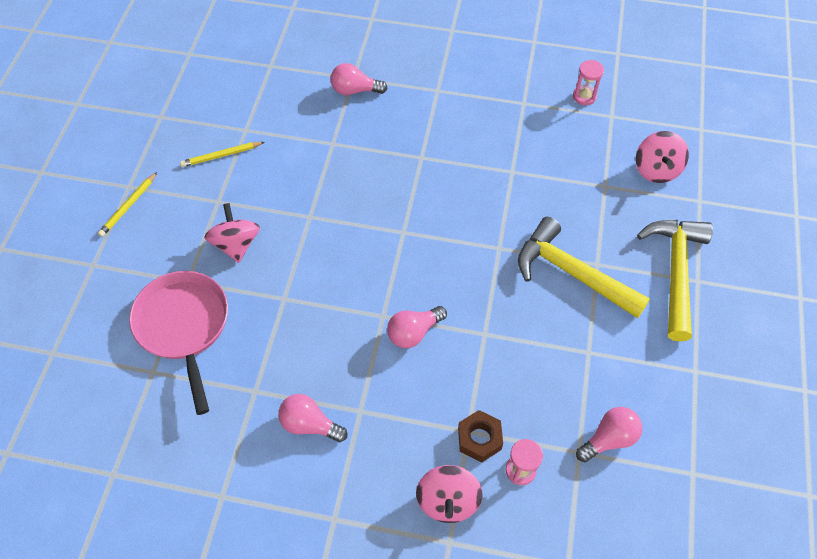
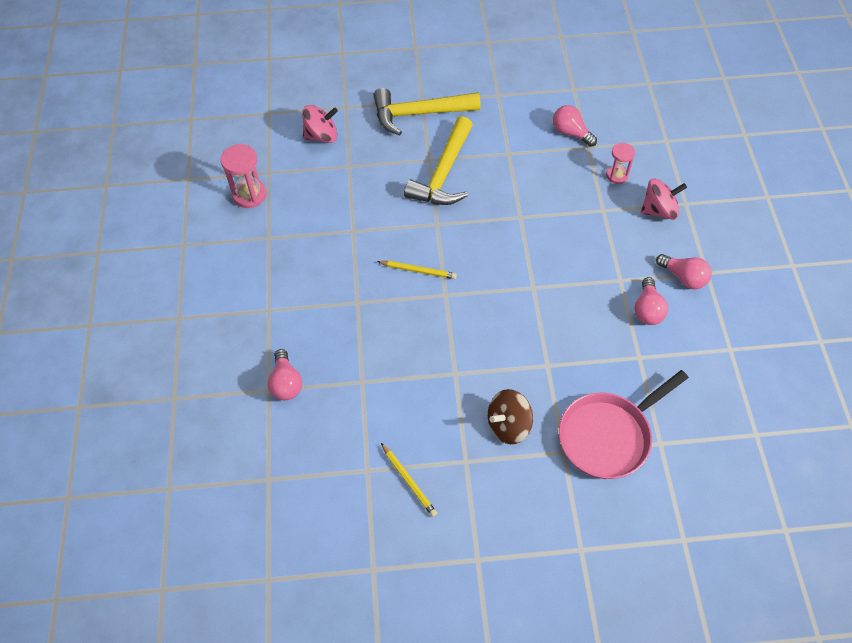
camera: 105 degrees left, 0 degrees up
yellow pencil [98,172,157,237] -> yellow pencil moved to [377,261,457,279]
pink spinning top [204,203,260,263] -> brown spinning top [488,389,533,444]
pink light bulb [387,306,447,348] -> pink light bulb moved to [656,254,712,289]
brown nut [458,410,503,462] -> none
pink hourglass [573,60,604,105] -> pink hourglass [220,144,267,208], size x1.54

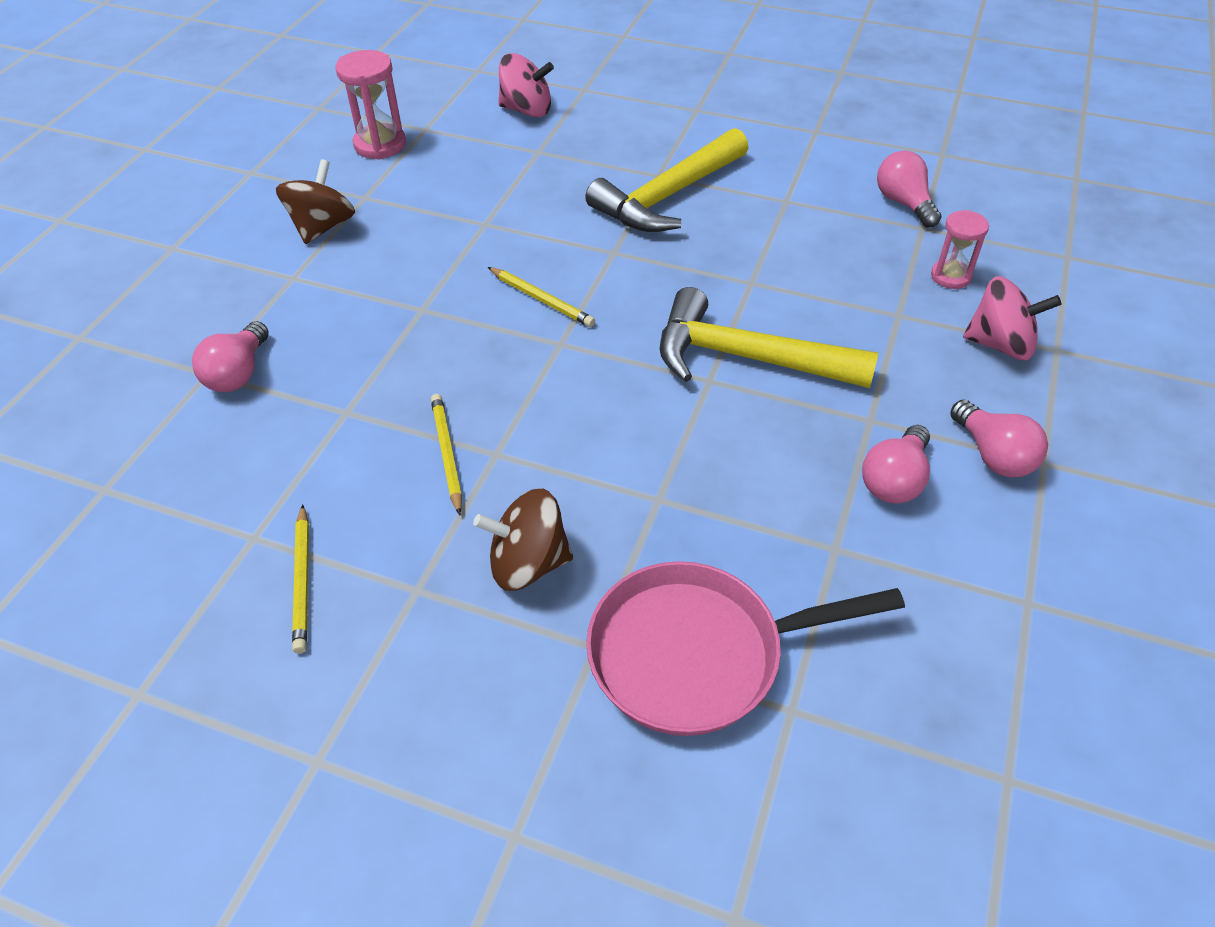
camera: 25 degrees right, 10 degrees down
yellow hammer [373,88,481,136] -> yellow hammer moved to [660,287,878,388]
none -> brown spinning top [276,159,355,244]
none -> yellow pencil [431,394,462,515]

